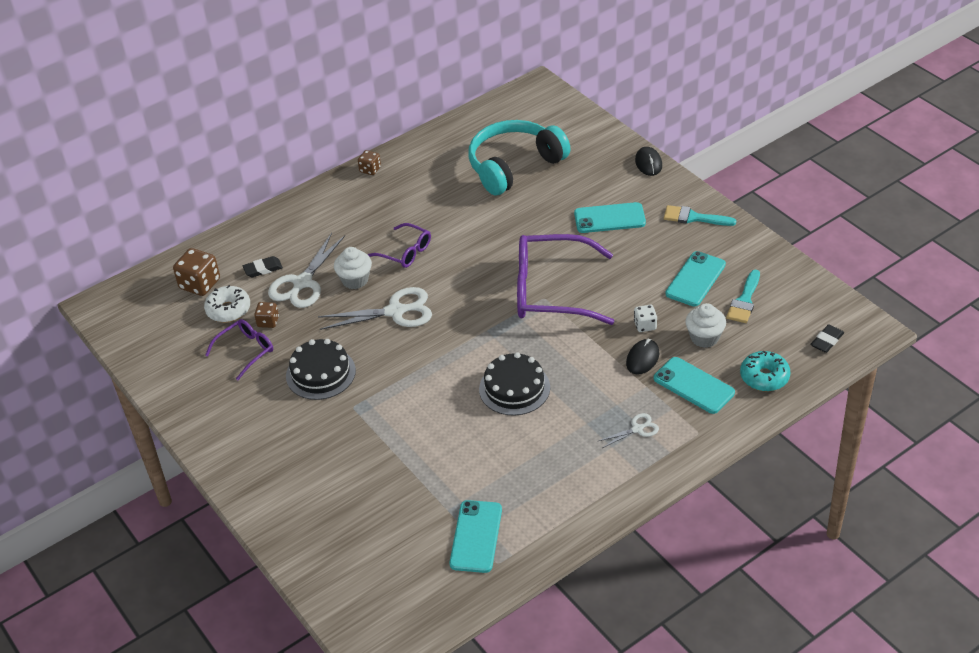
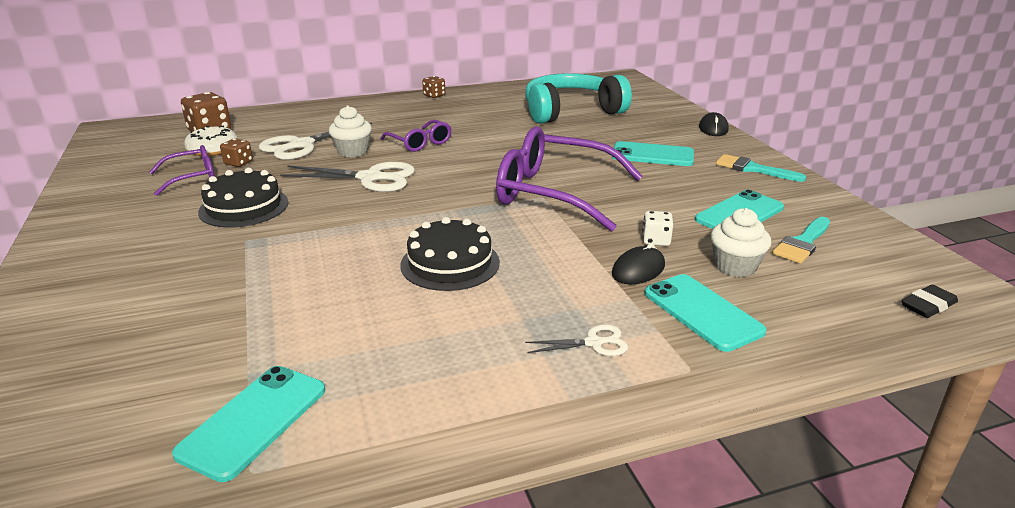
camera: 15 degrees right, 15 degrees down
black eraser [243,256,283,277] -> none
turquoise donut [740,350,790,391] -> none

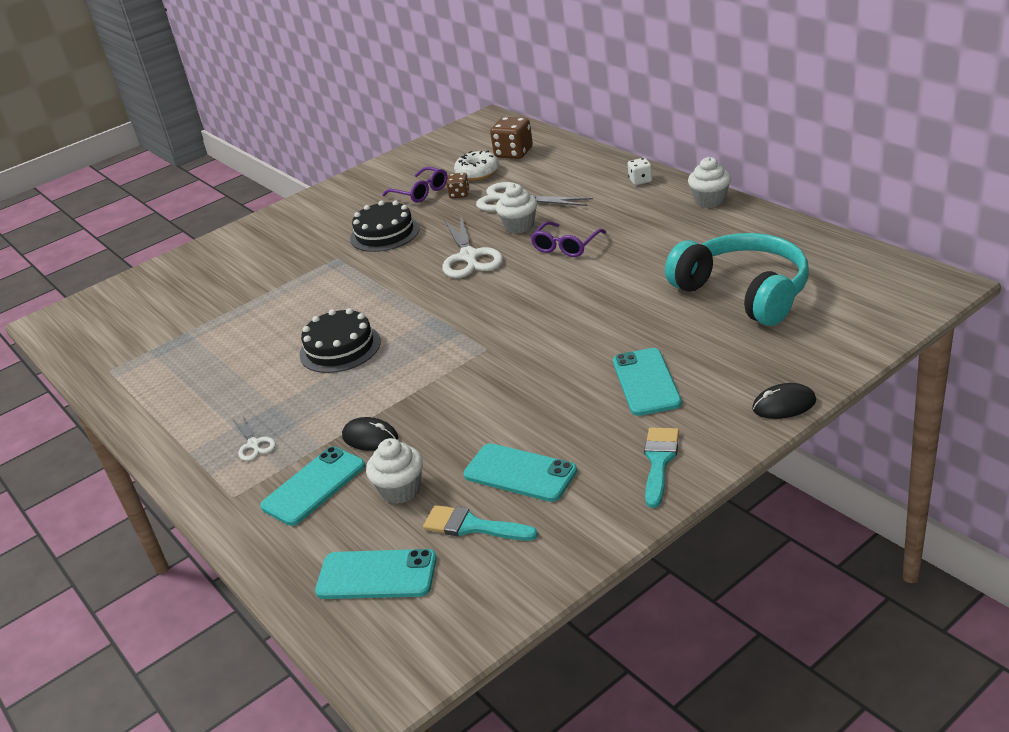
camera: 75 degrees right, 5 degrees up
turquoise phone [172,366,325,482] -> turquoise phone moved to [315,549,437,599]
brown dice [422,76,445,98] -> white cupcake [688,157,731,208]
purple glasses [496,126,643,232] -> none
white dice [642,211,673,246] -> white dice moved to [628,158,652,185]
black eraser [901,284,958,318] -> none

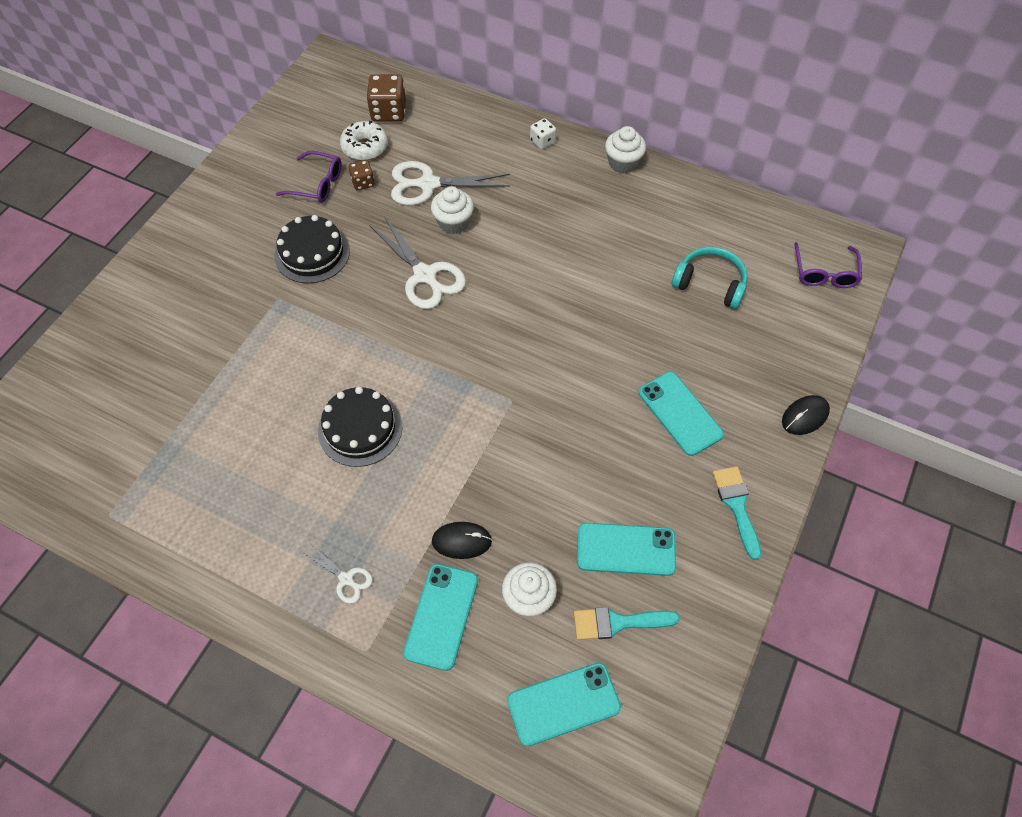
camera: 30 degrees left, 25 degrees up
purple glasses [530,221,606,257] -> purple glasses moved to [794,242,862,288]
turquoise headphones [665,233,809,326] -> turquoise headphones [672,247,748,309], size x0.60

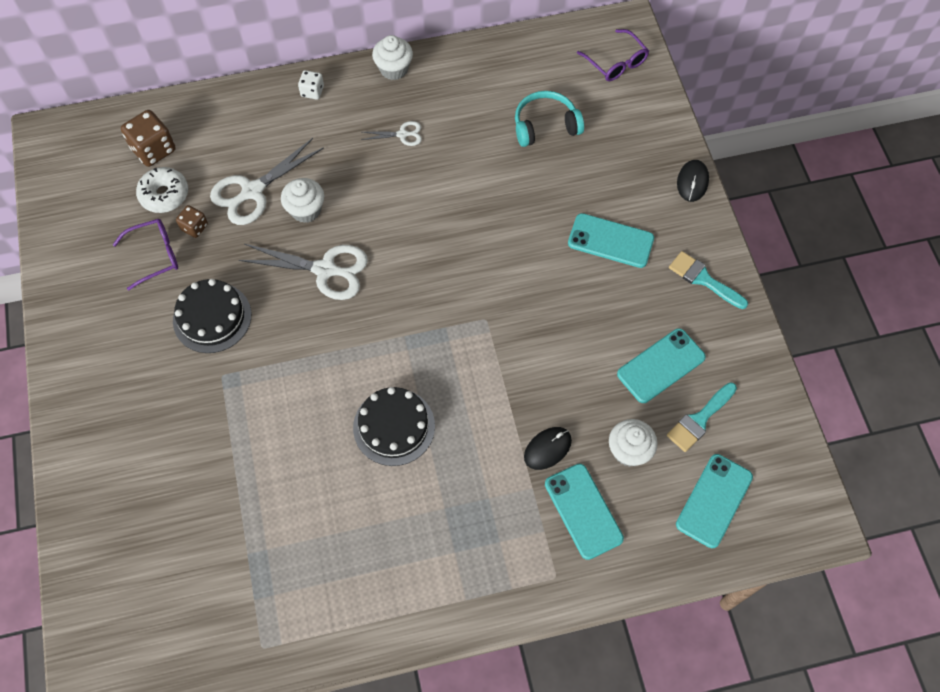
camera: 40 degrees left, 5 degrees up
white scissors [304,545,373,604] -> white scissors moved to [361,121,422,146]

